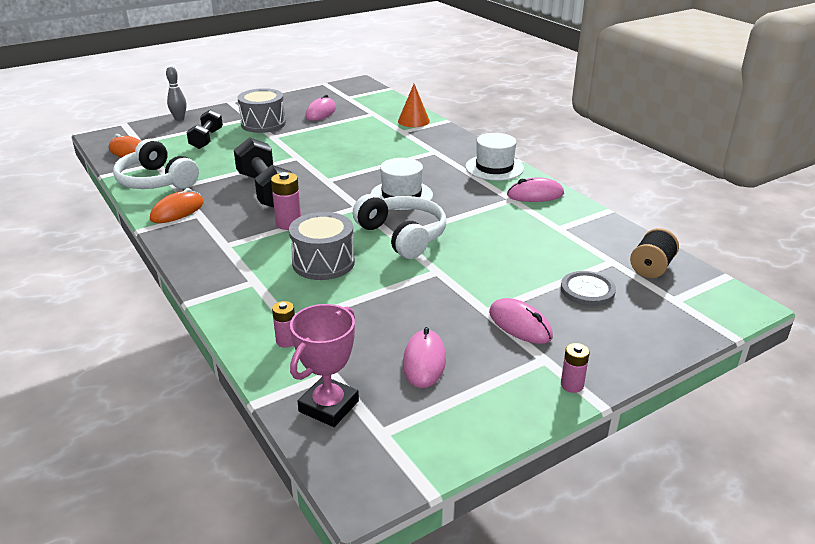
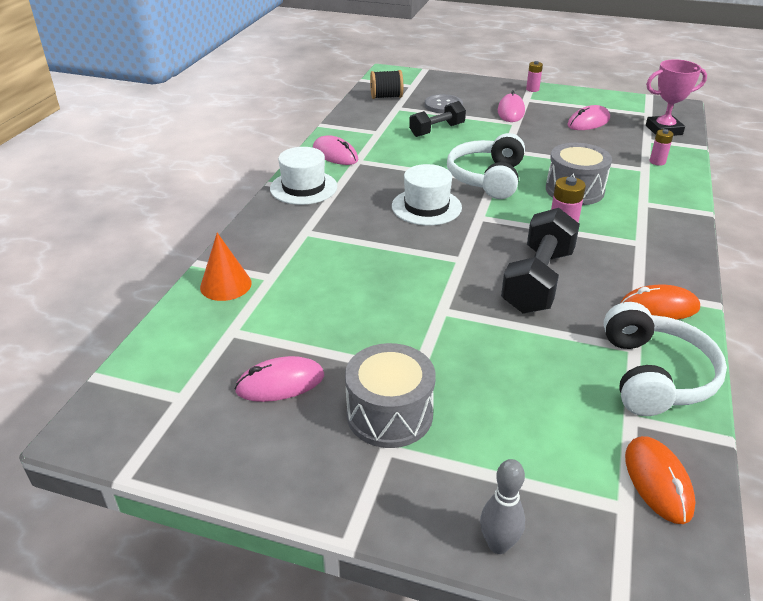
camera: 130 degrees left, 5 degrees up
black dumbbell [186,109,223,149] -> black dumbbell moved to [409,101,466,137]

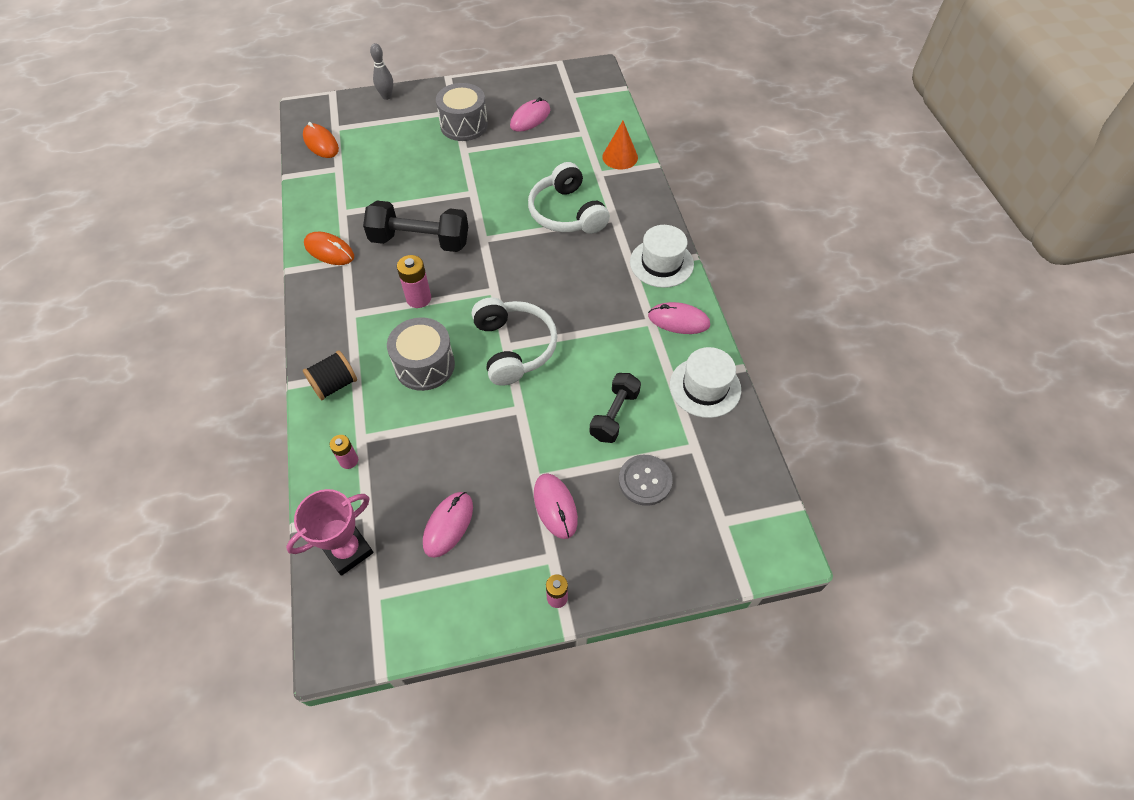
camera: 150 degrees right, 20 degrees up
black spool [370,70,403,99] -> black spool moved to [303,350,357,400]
white hat [392,164,462,226] -> white hat moved to [670,347,741,418]
black dumbbell [501,208,580,314] -> black dumbbell turned 75 degrees counterclockwise [363,201,468,252]
white headphones [604,302,727,416] -> white headphones moved to [528,162,610,234]
orange mouse [620,284,700,320] -> orange mouse turned 60 degrees clockwise [304,232,354,265]

